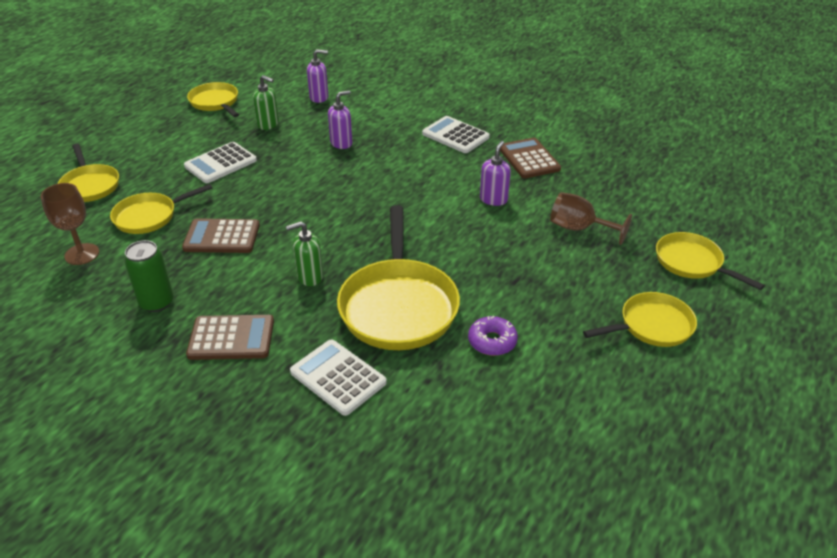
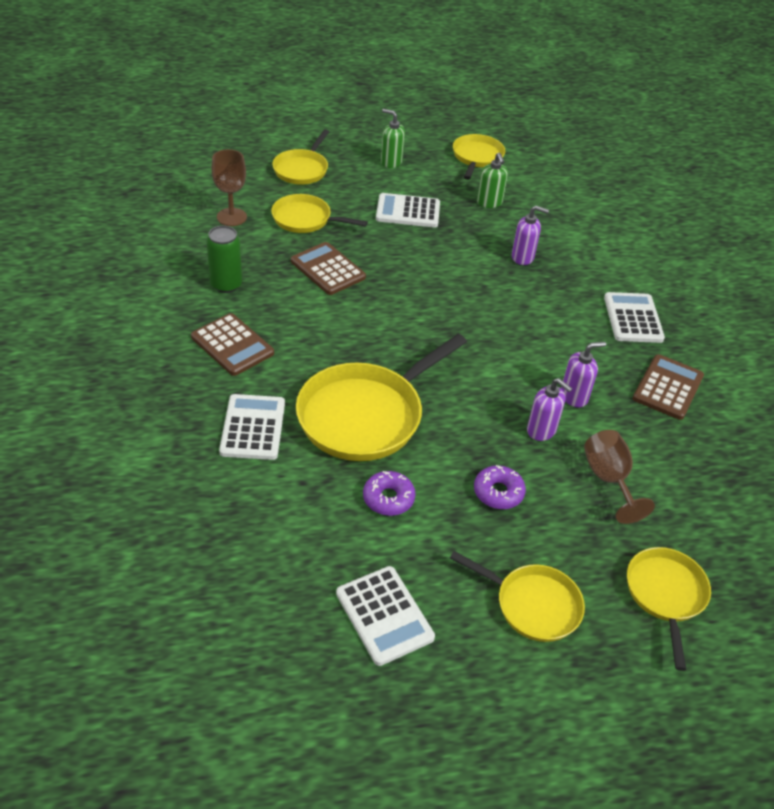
camera: 45 degrees right, 5 degrees up
green soap dispenser [286,221,323,286] -> green soap dispenser moved to [381,109,405,168]
purple soap dispenser [307,49,328,103] -> purple soap dispenser moved to [527,378,573,441]
none -> white calculator [336,566,435,666]
none -> purple donut [474,465,526,509]

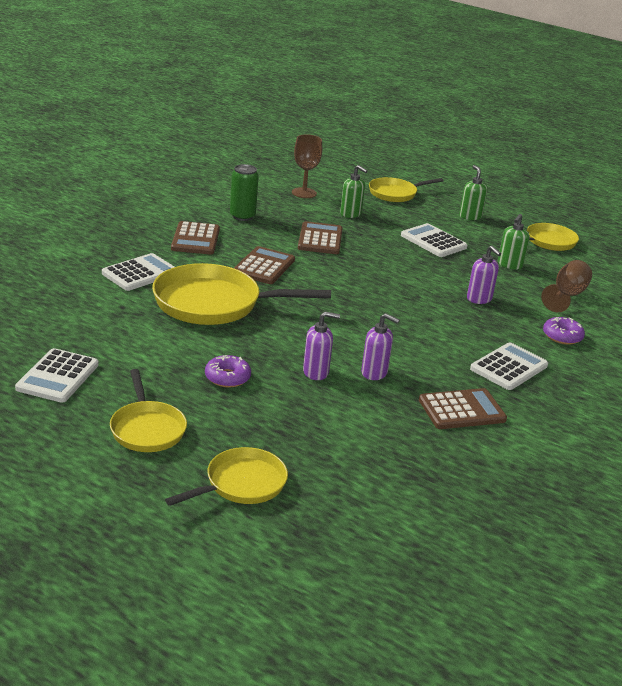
camera: 45 degrees right, 15 degrees down
yellow pan [271,194,368,233] -> green soap dispenser [340,165,368,218]
purple donut [363,471,416,516] -> purple donut moved to [543,317,585,345]
purple soap dispenser [527,378,573,441] -> purple soap dispenser turned 90 degrees counterclockwise [303,312,340,380]
brown goblet [584,430,655,524] -> brown goblet moved to [541,260,592,312]
none -> brown calculator [234,246,295,284]

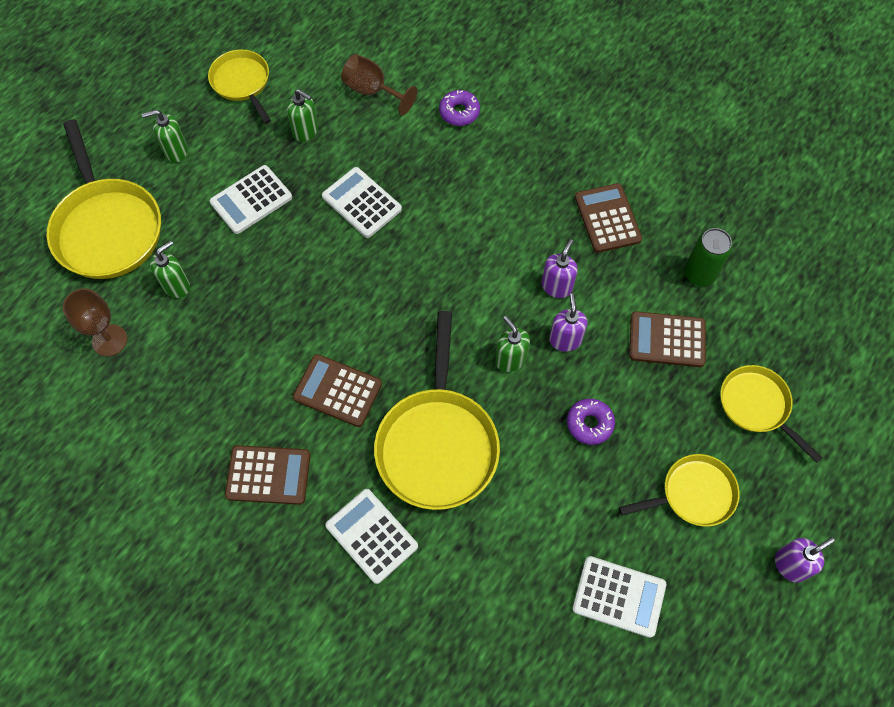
camera: 85 degrees left, 35 degrees up
green can [230,164,259,221] -> green can moved to [684,228,732,286]
brown calculator [298,221,343,254] -> brown calculator moved to [629,311,706,367]
yellow pan [369,177,444,202] -> yellow pan [47,119,161,279], size x1.71
purple soap dispenser [467,246,501,304] -> purple soap dispenser moved to [775,537,835,583]
white calculator [470,342,548,390] -> white calculator moved to [322,167,402,238]
none -> green soap dispenser [495,316,530,372]

